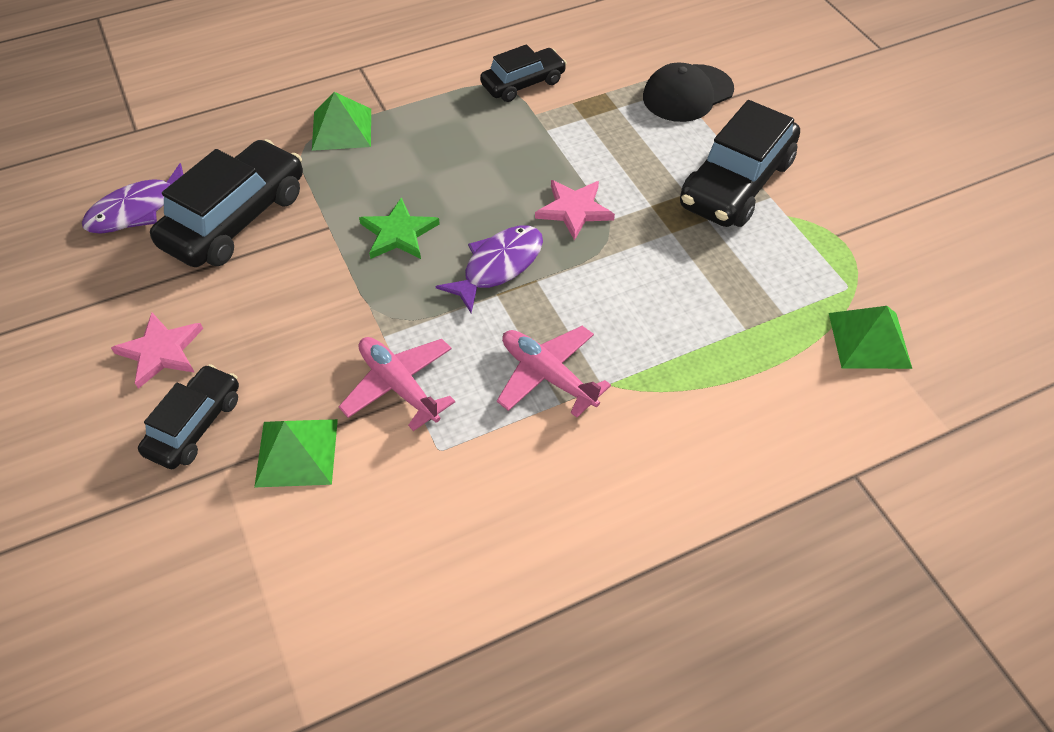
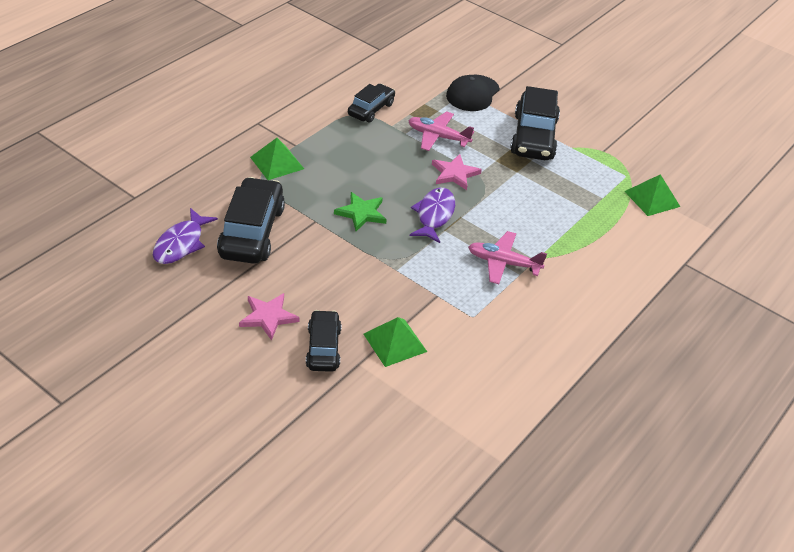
camera: 30 degrees left, 10 degrees down
pink plane [339,337,455,431] -> pink plane moved to [408,111,474,151]

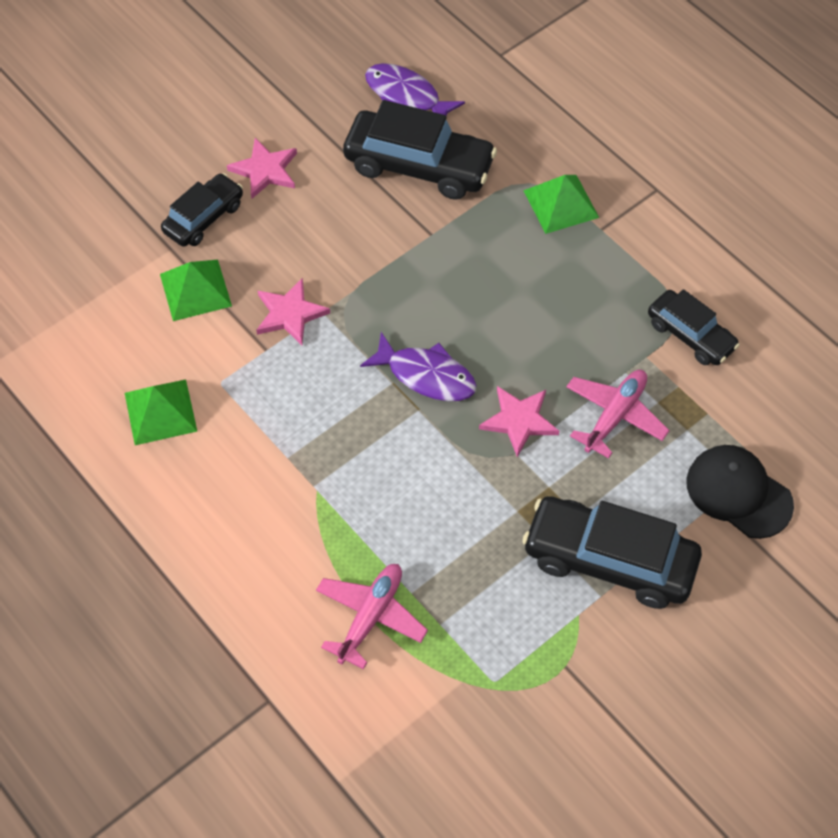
camera: 105 degrees right, 15 degrees up
black car [306,310,342,372] -> black car turned 60 degrees counterclockwise [161,173,243,247]
green star [334,192,387,231] -> none
pink plane [468,231,547,284] -> pink plane moved to [316,564,428,669]
green pyramid [624,174,680,216] -> green pyramid moved to [125,379,197,445]
none -> pink star [256,278,330,345]

